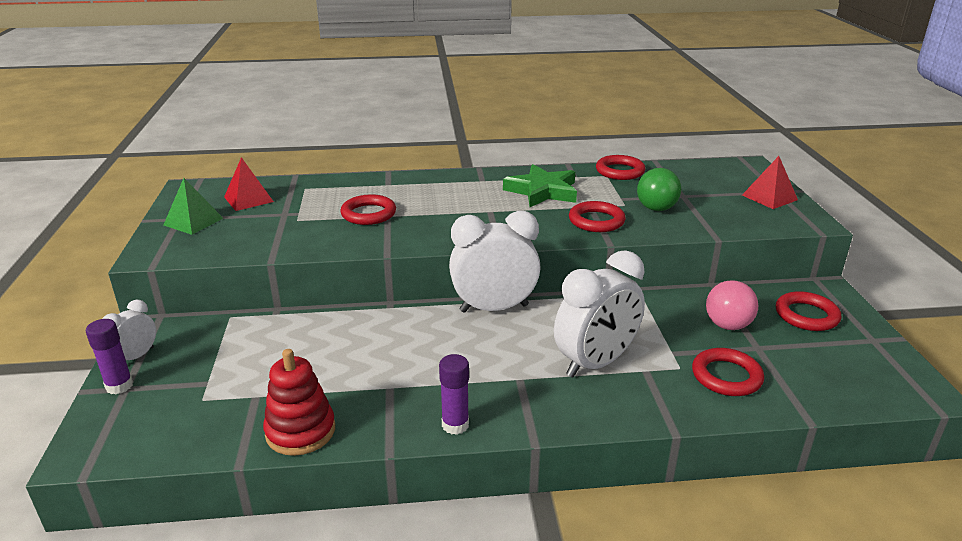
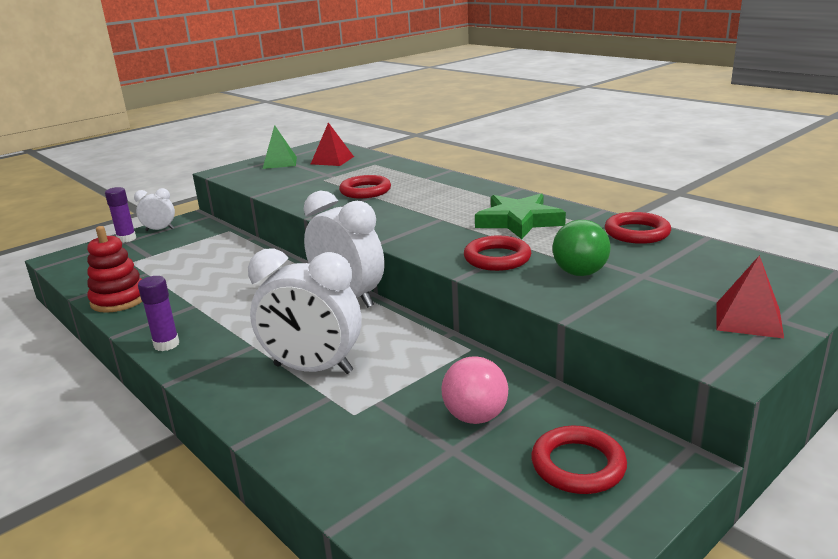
camera: 55 degrees right, 5 degrees down
red ring [692,348,764,396] -> none

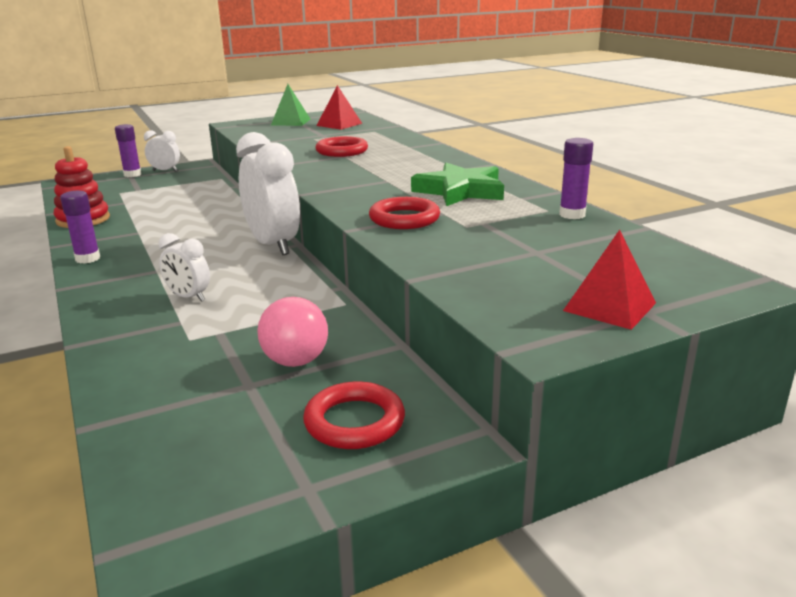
camera: 15 degrees right, 0 degrees up
white clock [248,248,362,374] -> white clock [158,233,210,302], size x0.51
green ball [553,220,610,276] -> none
red ring [605,212,671,244] -> purple glue stick [559,138,593,219]

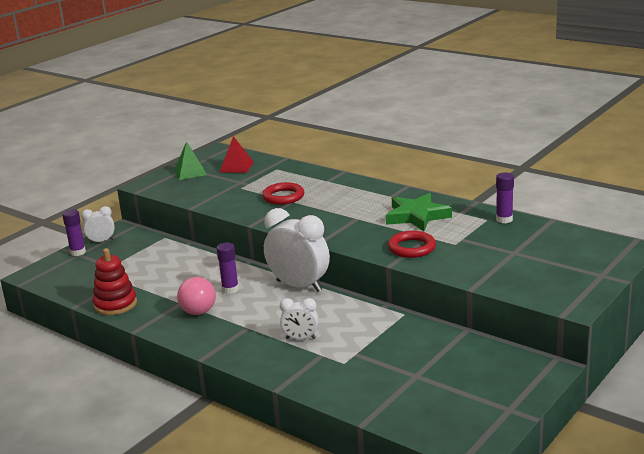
camera: 25 degrees left, 0 degrees up
purple glue stick [60,191,100,264] -> purple glue stick moved to [217,243,239,294]
pink ball [257,297,328,367] -> pink ball moved to [177,277,216,315]
red ring [303,382,405,449] -> none
red pyramid [563,230,656,330] -> none

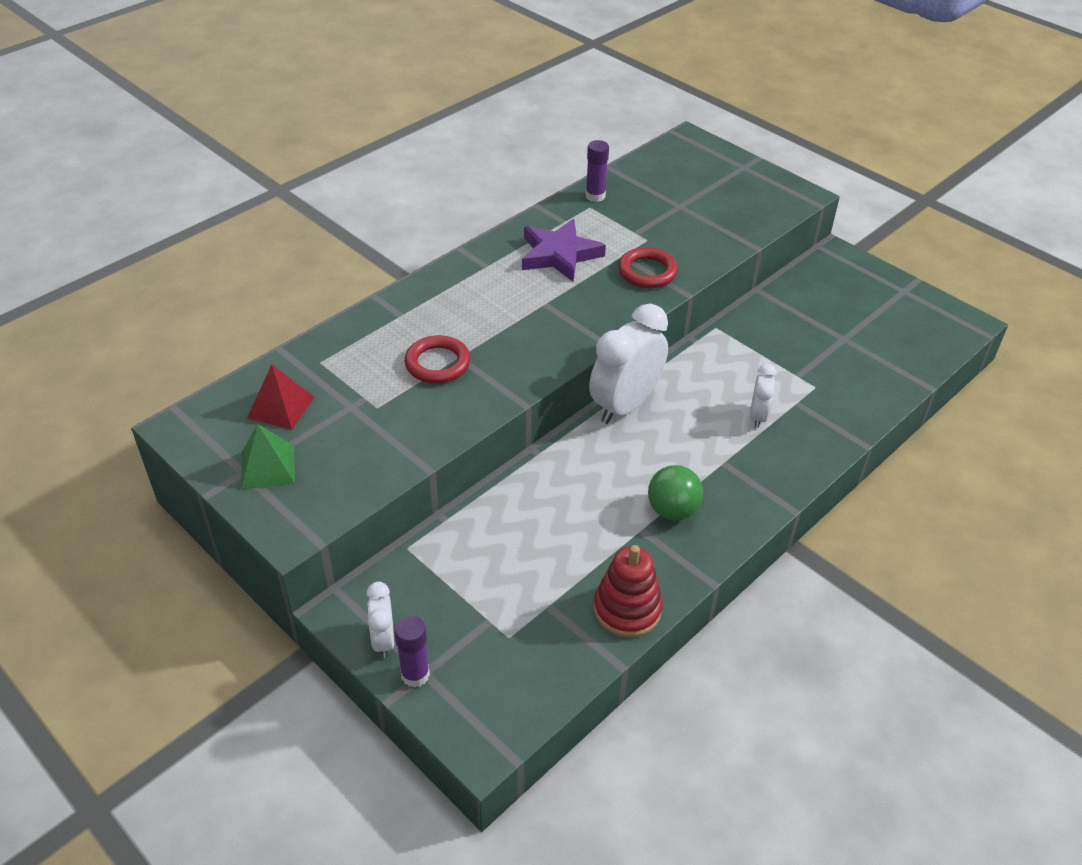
camera: 85 degrees left, 20 degrees up
pink ball [177,277,216,315] -> green ball [648,465,703,520]
purple glue stick [217,243,239,294] -> none
green star [386,193,452,231] -> purple star [522,219,606,282]

